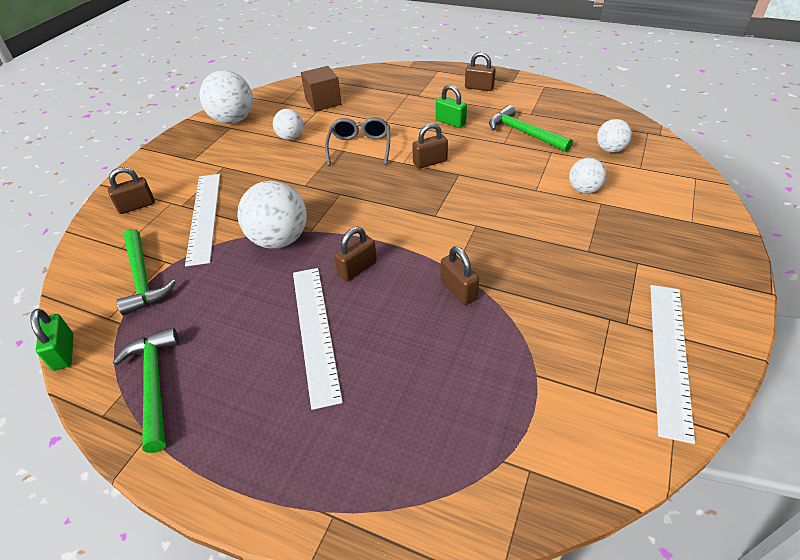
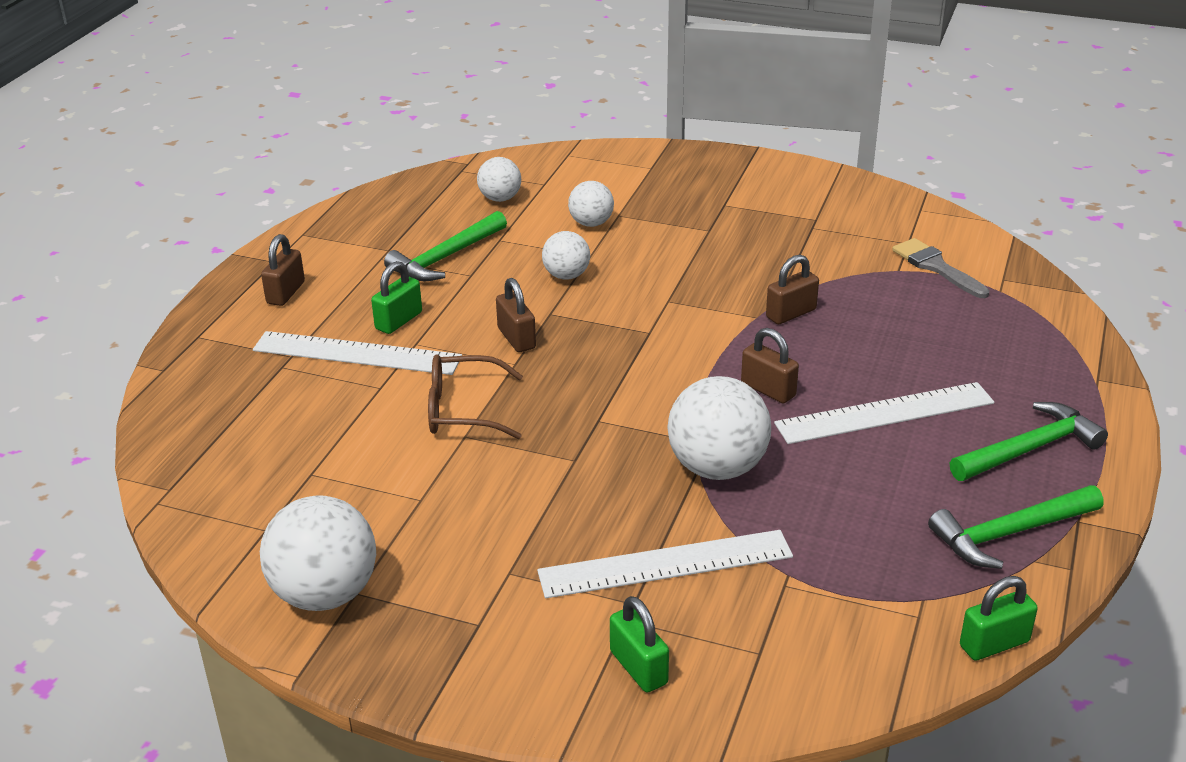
camera: 95 degrees left, 10 degrees down
brown padlock [108,167,155,214] -> green padlock [610,596,669,693]
green hammer [116,229,176,316] -> green hammer moved to [950,402,1108,481]
white ball [273,109,303,140] -> white ball moved to [542,231,590,280]
brown cube [301,66,342,112] -> none
grey glasses [325,117,390,166] -> brown glasses [428,354,523,439]
white ruler [650,285,695,444] -> white ruler moved to [253,331,462,375]
none -> grey brush [892,238,990,298]

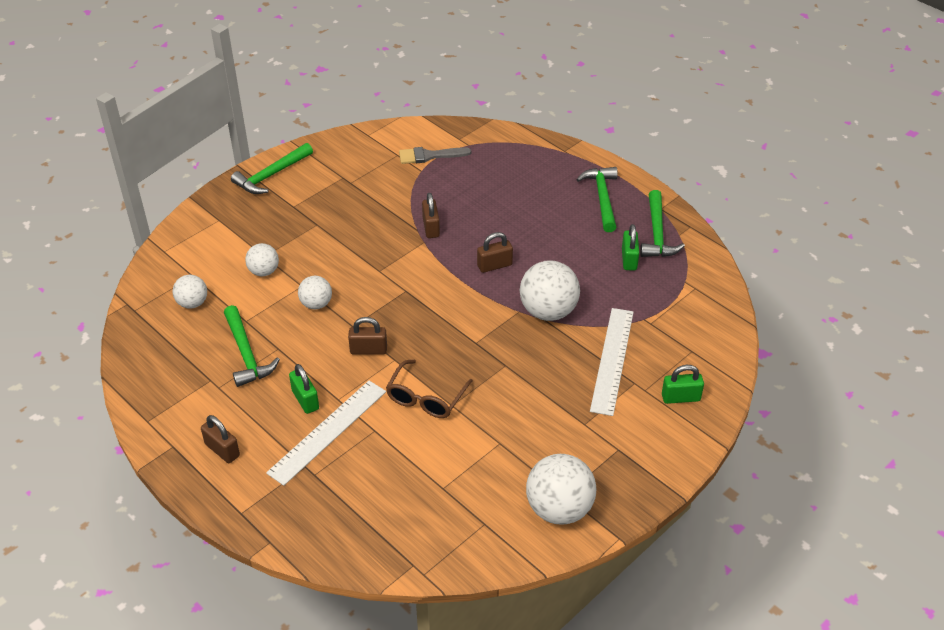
camera: 65 degrees left, 10 degrees up
white ruler [774,382,994,444] -> none
green padlock [960,576,1038,661] -> green padlock moved to [622,224,639,270]
none -> green hammer [231,143,313,194]

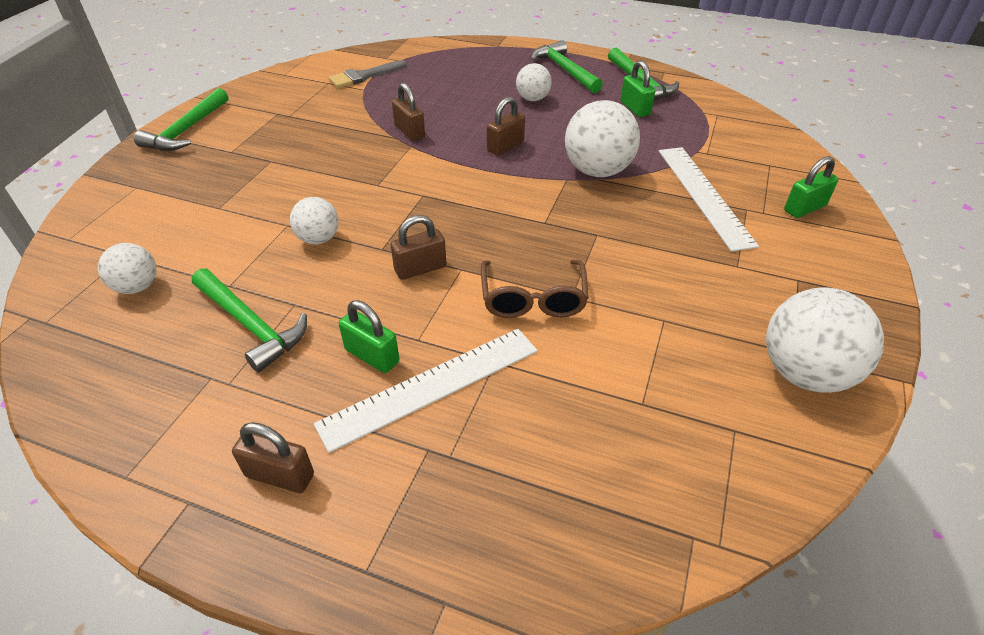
camera: 25 degrees left, 0 degrees up
white ball [245,243,279,276] -> white ball moved to [516,63,552,101]
white ruler [266,381,386,486] -> white ruler turned 45 degrees clockwise [314,329,538,453]

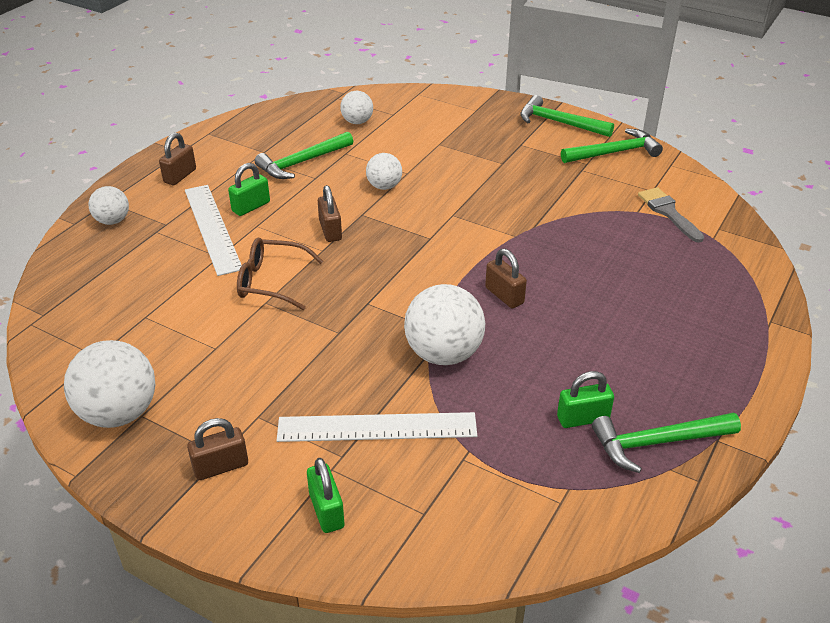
camera: 100 degrees right, 5 degrees down
brown padlock [392,83,425,141] -> brown padlock moved to [187,418,248,480]
white ball [516,63,552,101] -> white ball moved to [89,186,129,225]
green hammer [531,40,603,93] -> green hammer moved to [561,128,663,163]

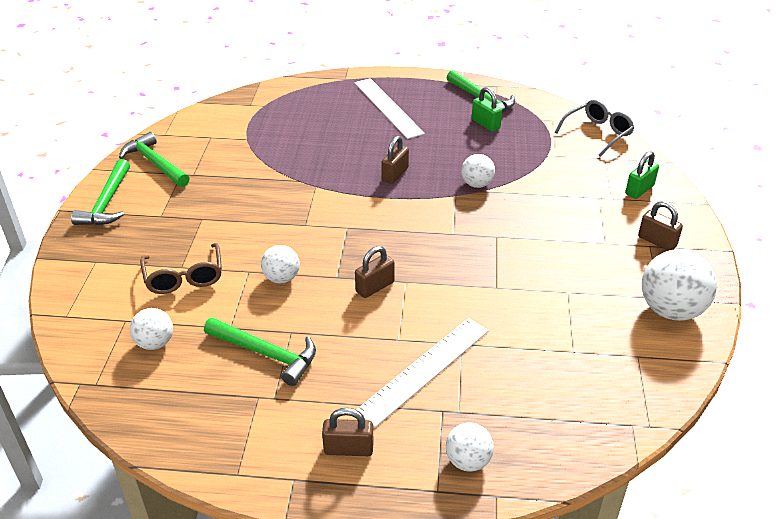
camera: 115 degrees left, 0 degrees up
green padlock [228,163,270,216] -> none
brown glasses [237,237,323,310] -> brown glasses moved to [140,243,222,294]
white ruler [277,412,477,442] -> white ruler moved to [354,78,425,139]
white ball [404,284,485,365] -> white ball [461,154,495,188], size x0.57
grey brush [638,187,704,243] -> none
none -> grey glasses [555,100,634,157]

